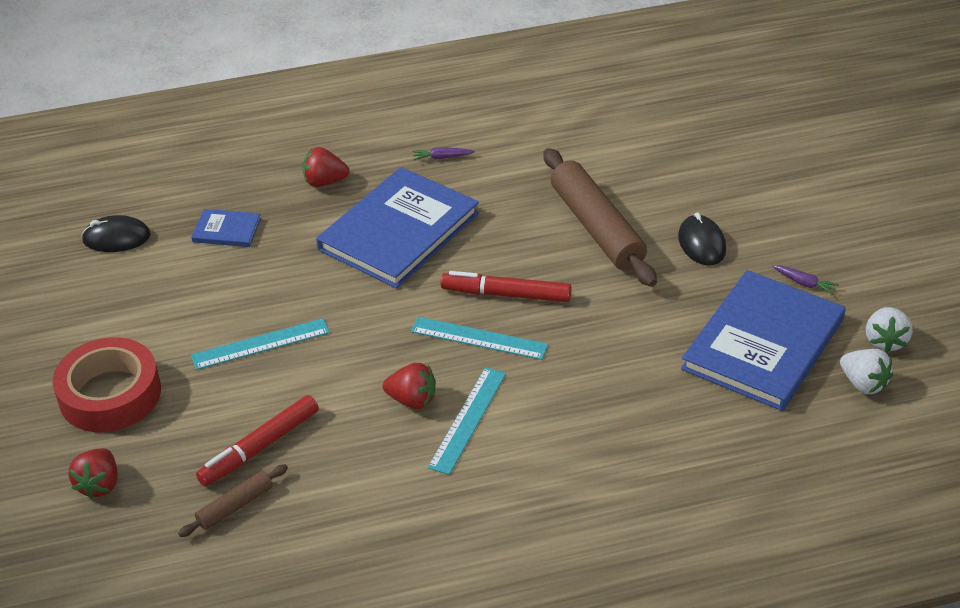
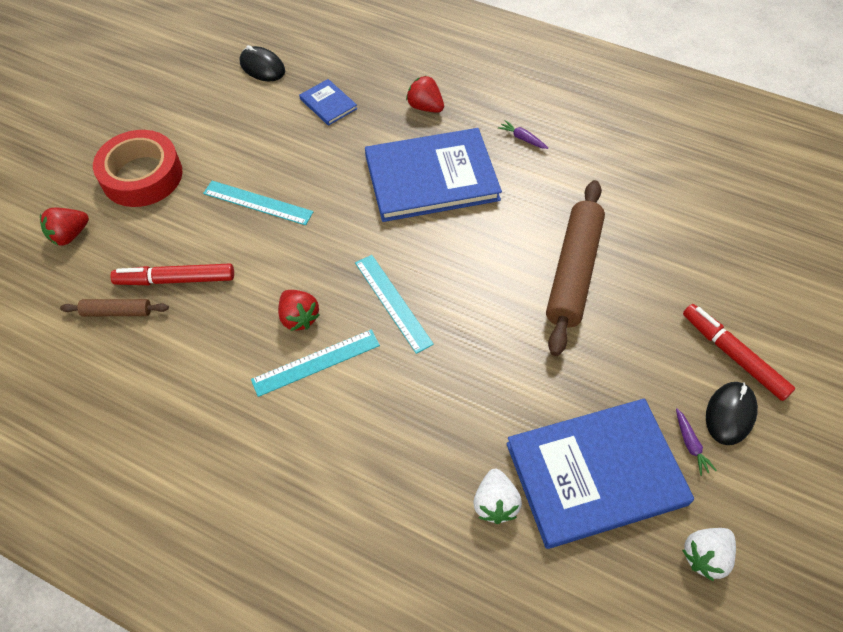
camera: 40 degrees right, 15 degrees up
red marker [441,271,571,302] -> red marker moved to [683,304,795,401]
black mouse [678,212,726,266] -> black mouse moved to [706,382,758,445]
white strawberry [840,349,893,394] -> white strawberry moved to [473,469,522,524]

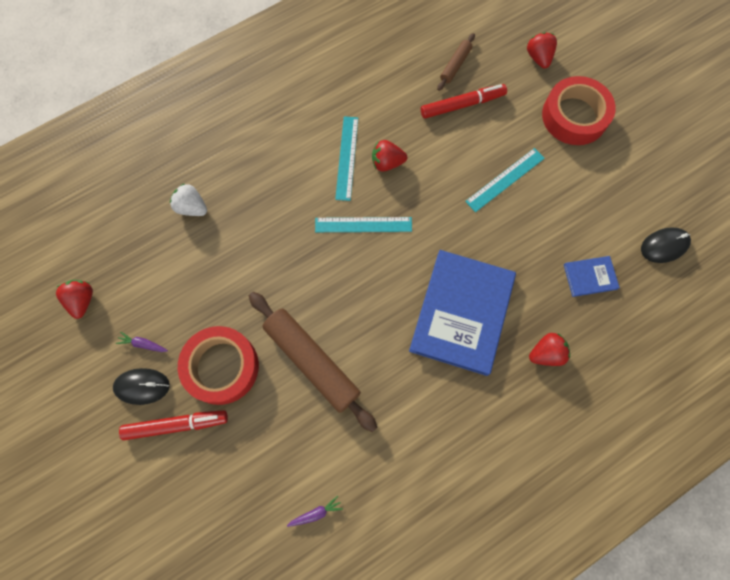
camera: 120 degrees right, 15 degrees up
red marker [110,263,234,285] -> red marker turned 45 degrees clockwise [421,84,507,119]
purple carrot [498,120,548,149] -> purple carrot moved to [287,496,343,527]
blue book [506,398,694,549] -> none
white strawberry [682,528,736,581] -> red strawberry [56,280,93,319]
black mouse [706,382,758,445] -> black mouse turned 60 degrees counterclockwise [113,368,170,405]
none -> red tape [178,326,259,405]

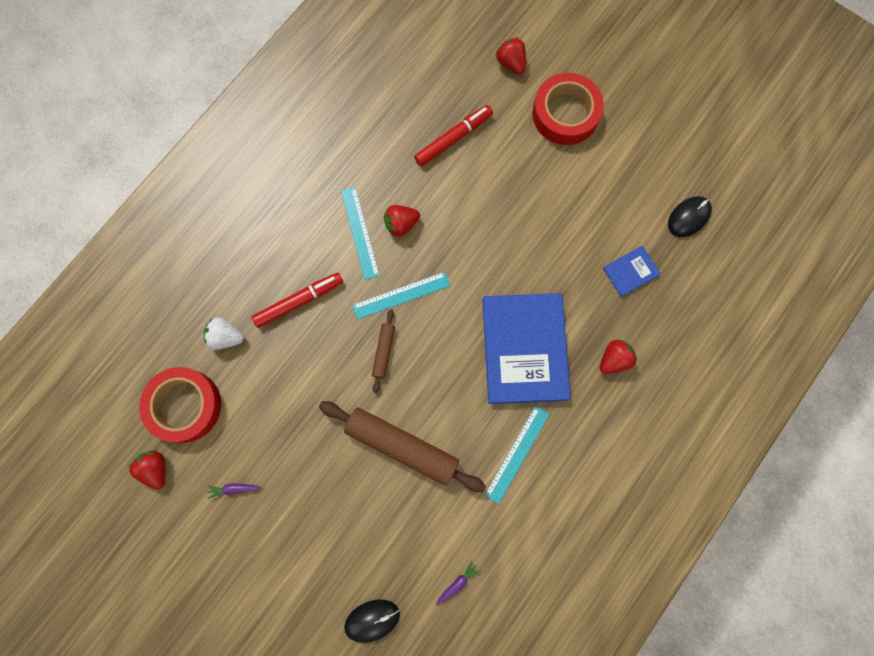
camera: 20 degrees left, 5 degrees up
black mouse [113,368,170,405] -> black mouse moved to [344,599,400,643]
red marker [119,410,228,441] -> red marker moved to [252,273,343,328]
red tape [178,326,259,405] -> red tape moved to [139,367,221,443]
brown rolling pin [437,33,475,91] -> brown rolling pin moved to [372,309,395,393]
turquoise ruler [465,148,545,212] -> turquoise ruler moved to [484,406,550,504]

